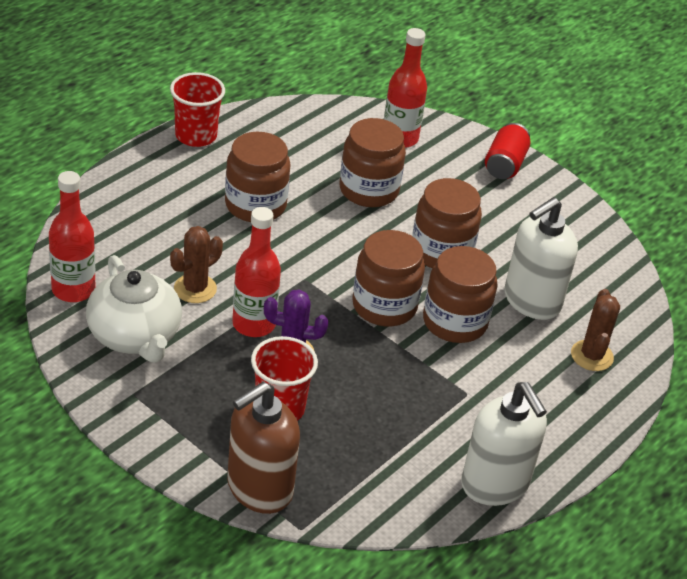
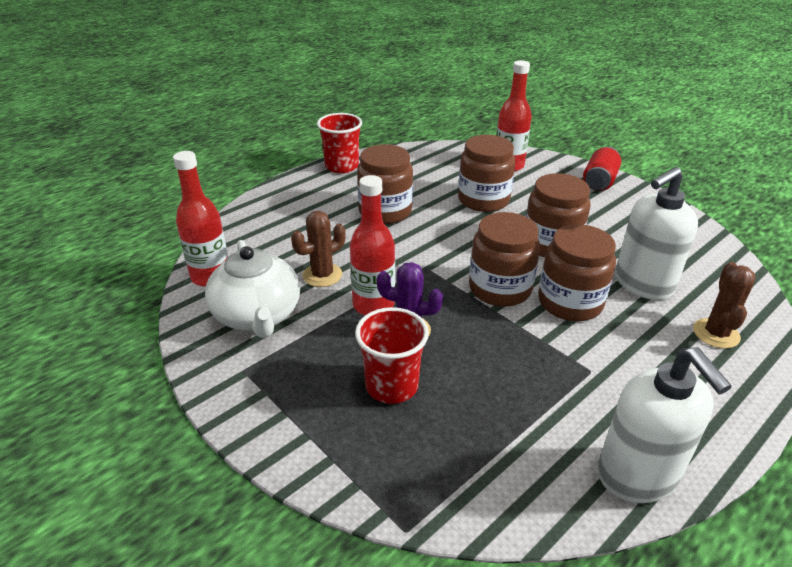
camera: 10 degrees right, 5 degrees down
brown soap dispenser [227,382,300,514] -> none

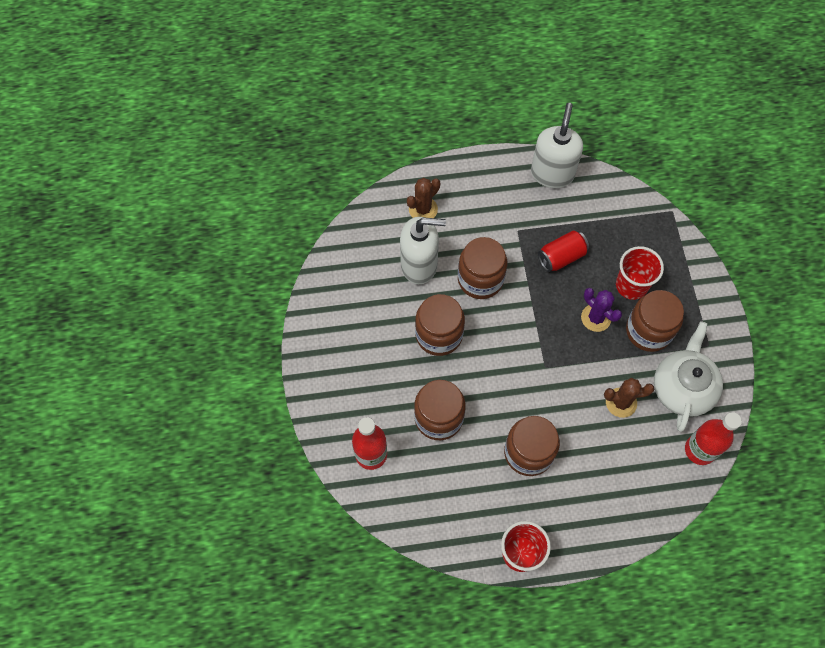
camera: 145 degrees left, 30 degrees up
red bottle [350,175,395,315] -> none
brown jar [469,212,540,307] -> brown jar moved to [626,290,684,352]
red can [583,147,621,191] -> red can moved to [538,230,589,272]

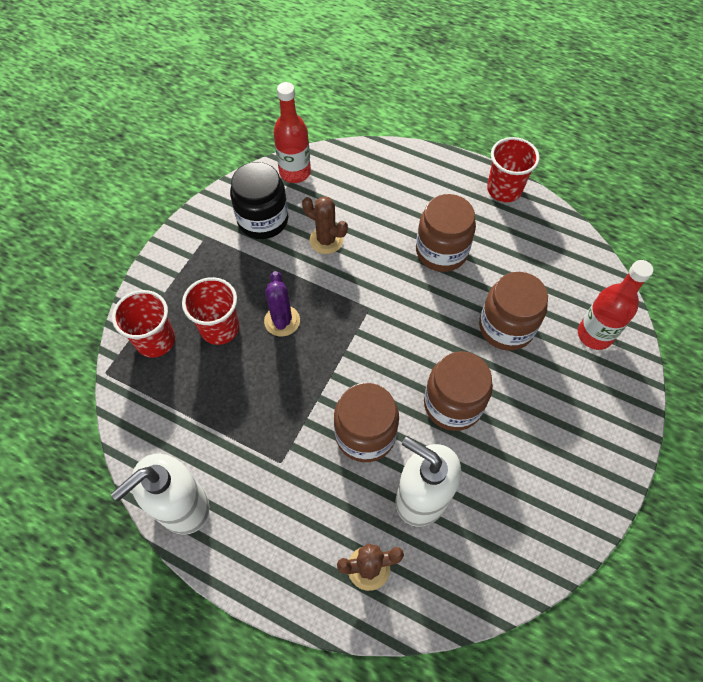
camera: 145 degrees left, 5 degrees down
red can [538,230,589,272] -> none
brown jar [626,290,684,352] -> none
white teapot [654,321,723,432] -> black jar [230,162,288,239]
none -> red cup [112,290,175,358]

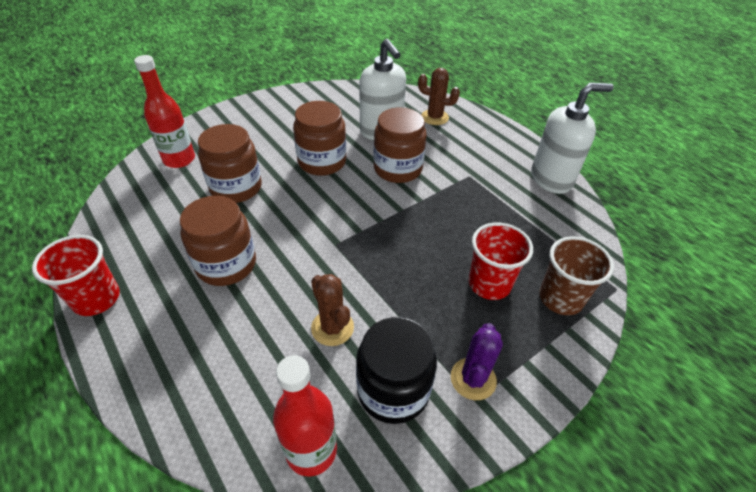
camera: 155 degrees left, 15 degrees down
red cup [112,290,175,358] -> brown cup [539,236,614,315]
purple cactus [264,271,300,336] -> purple cactus moved to [451,323,503,400]

